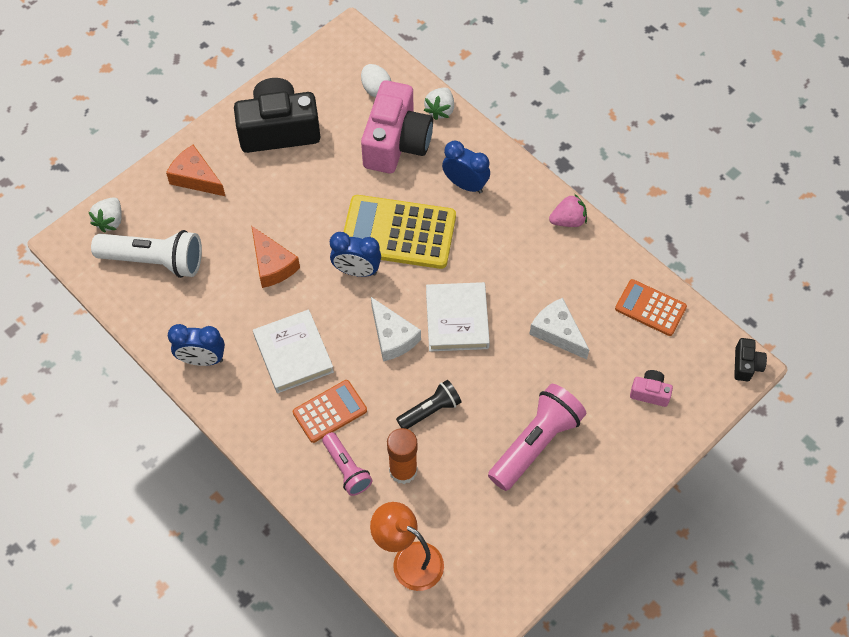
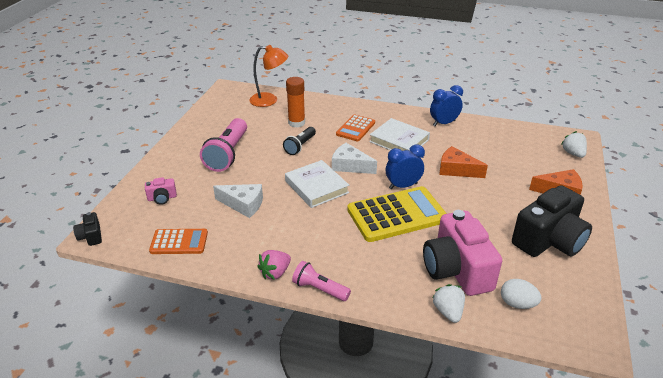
camera: 150 degrees right, 25 degrees down
white flashlight [91,230,202,278] -> none
pink flashlight [322,432,373,496] -> pink flashlight moved to [292,261,351,301]
blue clock [442,140,490,193] -> none

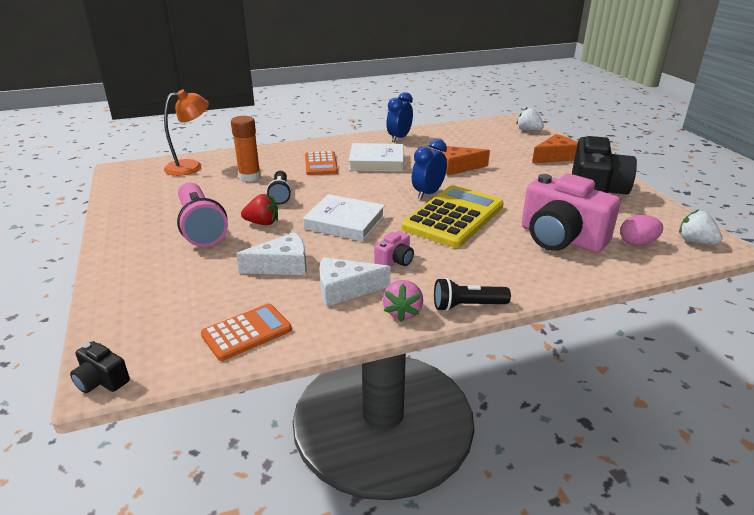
camera: 35 degrees left, 5 degrees down
pink camera [145,177,177,205] -> pink camera moved to [374,231,414,266]
pink flashlight [292,261,351,301] -> black flashlight [434,278,511,311]
white cheese [332,143,377,174] -> white cheese moved to [319,257,391,306]
white strawberry [432,284,465,323] -> white strawberry moved to [679,209,723,244]
white egg [501,279,541,309] -> pink egg [620,215,663,246]
none -> red strawberry [241,194,278,225]

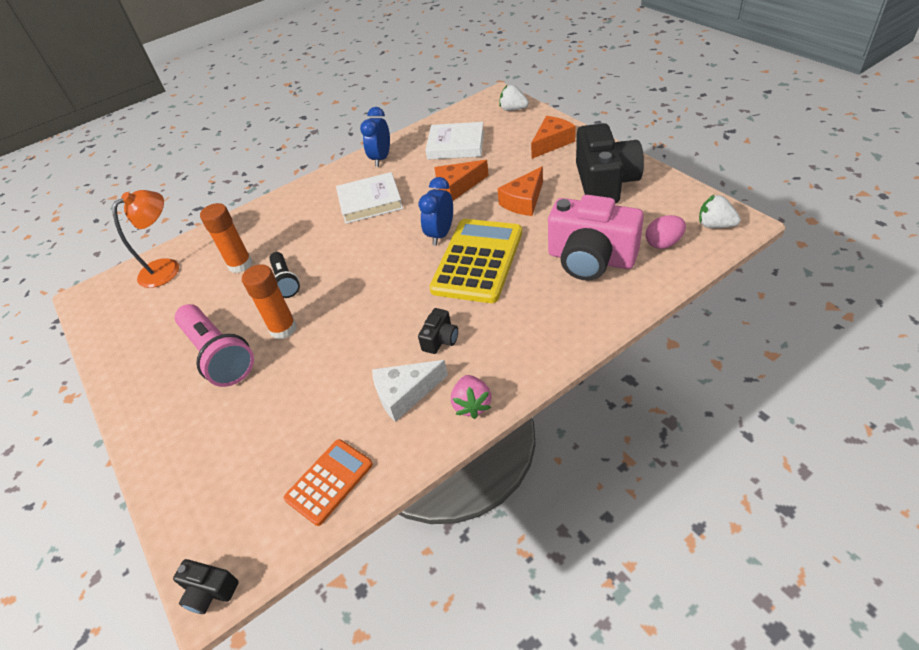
camera: 10 degrees left, 15 degrees up
white cheese [236,232,307,275] -> none
red strawberry [241,194,278,225] -> orange glue stick [242,264,297,340]
white book [303,194,385,241] -> white book moved to [426,122,484,160]
orange calculator [305,151,338,175] -> none
pink camera [374,231,414,266] -> black camera [418,308,458,354]
black flashlight [434,278,511,311] -> none
none -> orange cheese [498,166,543,216]

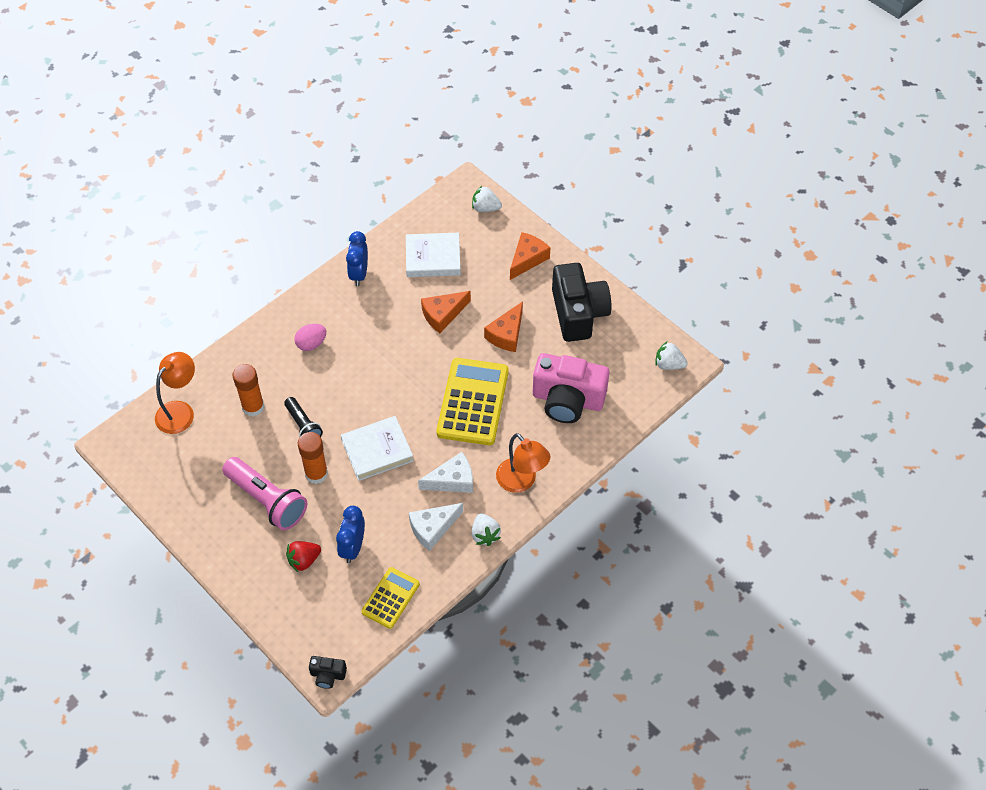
camera: 15 degrees left, 10 degrees up
orange calculator [284,439,373,526] -> yellow calculator [361,567,420,629]
white book [336,172,403,224] -> white book moved to [341,416,414,481]
blue clock [418,177,453,246] -> blue clock moved to [336,506,365,563]
black camera [418,308,458,354] -> white cheese [418,452,473,493]
pink strawberry [451,375,491,419] -> white strawberry [472,513,501,546]
pink egg [646,215,686,249] -> pink egg moved to [294,324,326,351]
none -> red strawberry [286,541,321,572]
none -> orange lamp [496,433,550,493]

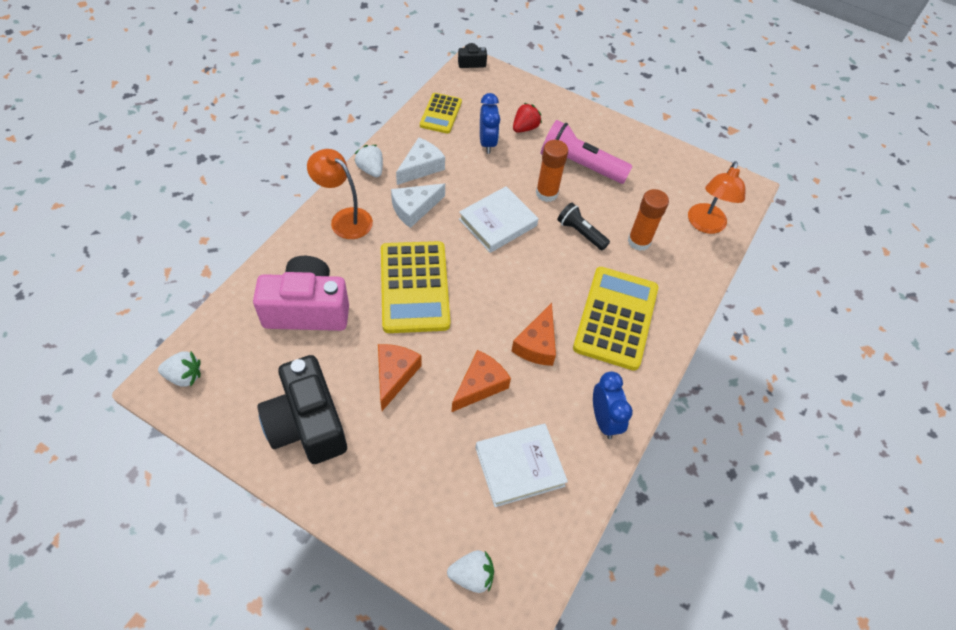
camera: 160 degrees right, 0 degrees up
pink egg [294,324,326,351] -> yellow calculator [573,267,658,370]
orange cheese [510,232,550,280] -> orange cheese moved to [512,303,556,366]

